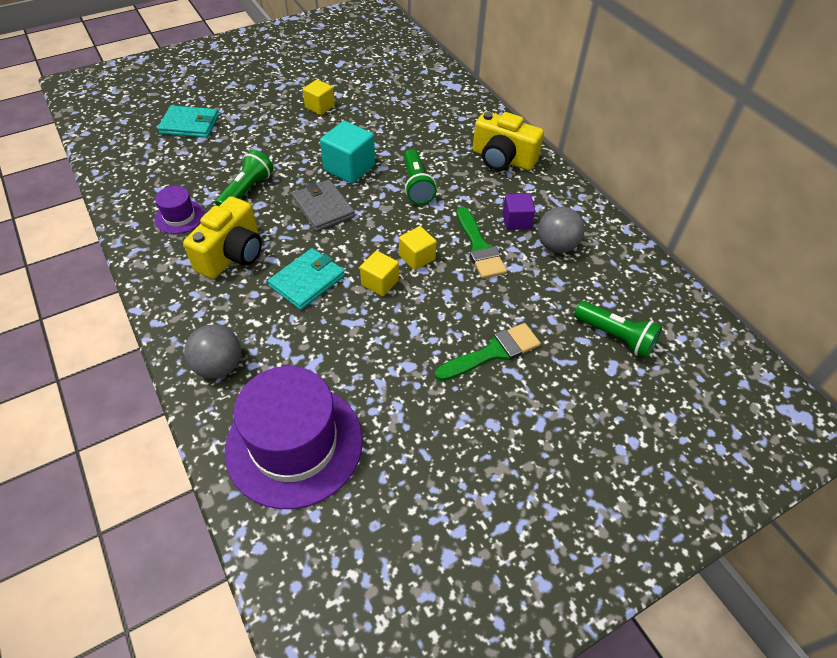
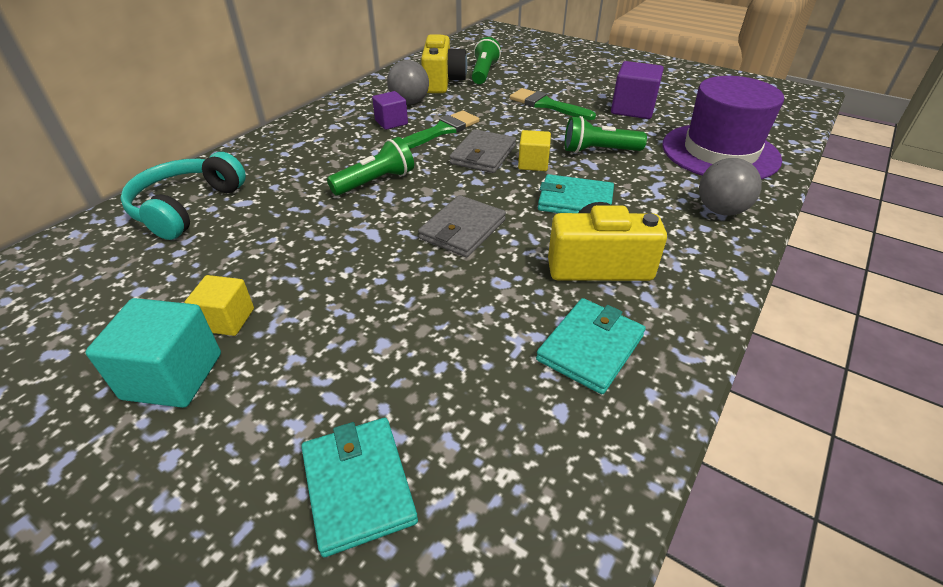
camera: 115 degrees left, 10 degrees down
purple hat [154,186,204,234] -> turquoise wallet [536,298,646,394]
green flashlight [215,150,273,206] -> green flashlight moved to [565,116,647,153]
turquoise cube [320,121,375,184] -> turquoise cube moved to [85,298,221,408]
yellow cube [399,226,437,270] -> grey wallet [449,129,516,173]
yellow camera [473,111,544,171] -> yellow camera moved to [421,35,467,93]
none -> turquoise headphones [120,152,246,240]
none -> purple cube [611,61,664,119]

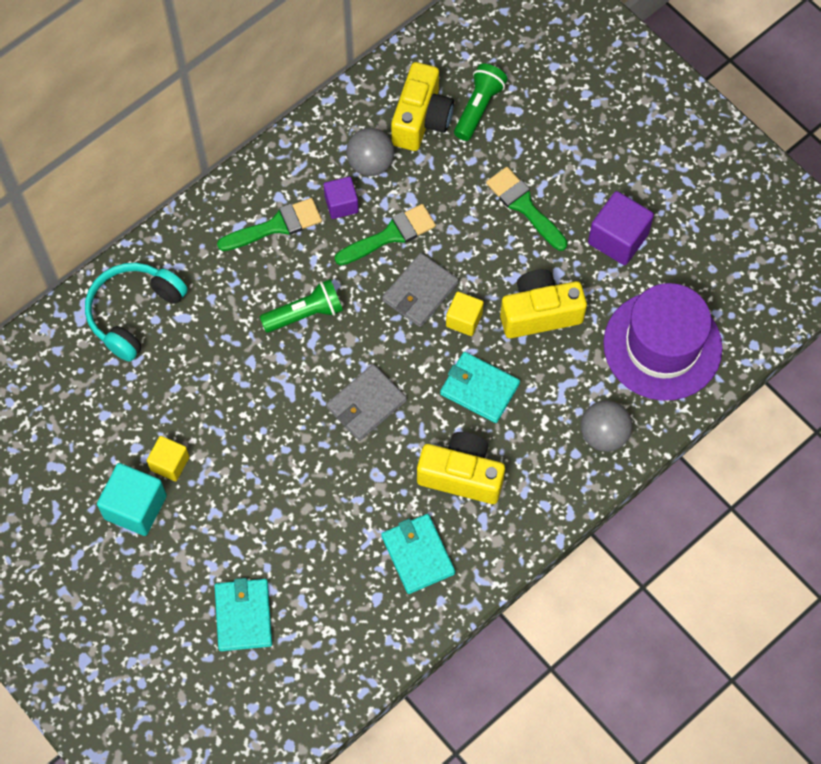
camera: 15 degrees right, 25 degrees up
turquoise wallet [536,298,646,394] -> turquoise wallet turned 75 degrees counterclockwise [381,514,455,594]
green flashlight [565,116,647,153] -> yellow camera [500,269,587,338]
none -> green brush [217,198,322,251]

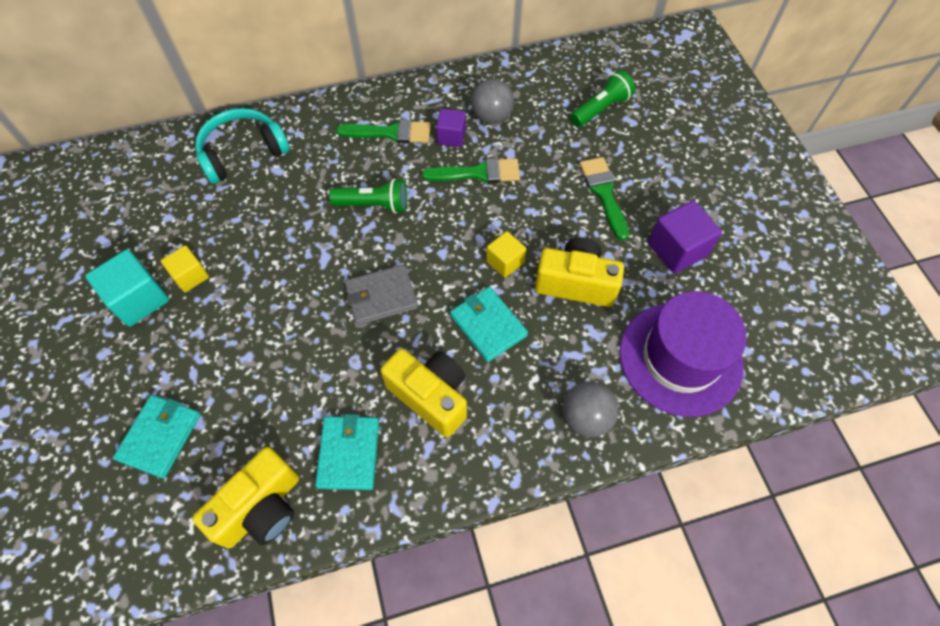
camera: 25 degrees right, 5 degrees down
grey wallet [382,253,459,327] -> none
yellow camera [391,62,454,151] -> yellow camera moved to [192,447,299,548]

